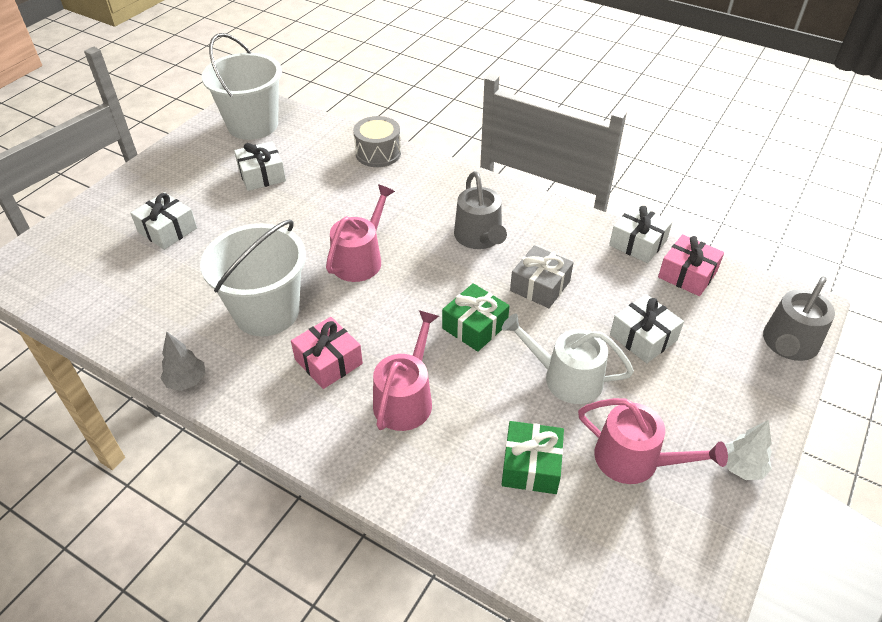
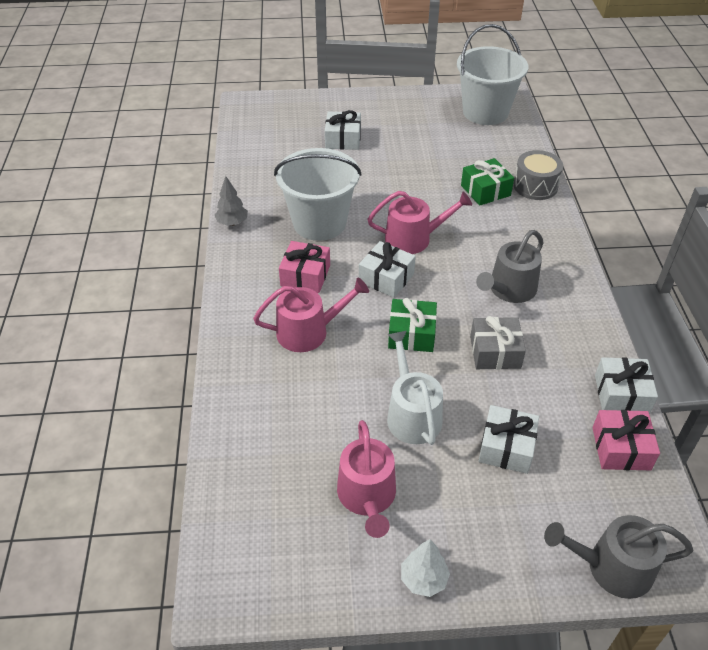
camera: 55 degrees right, 0 degrees up
white gift [234,141,286,191] -> white gift moved to [359,241,416,298]
green gift [501,421,564,494] -> green gift moved to [461,158,514,206]

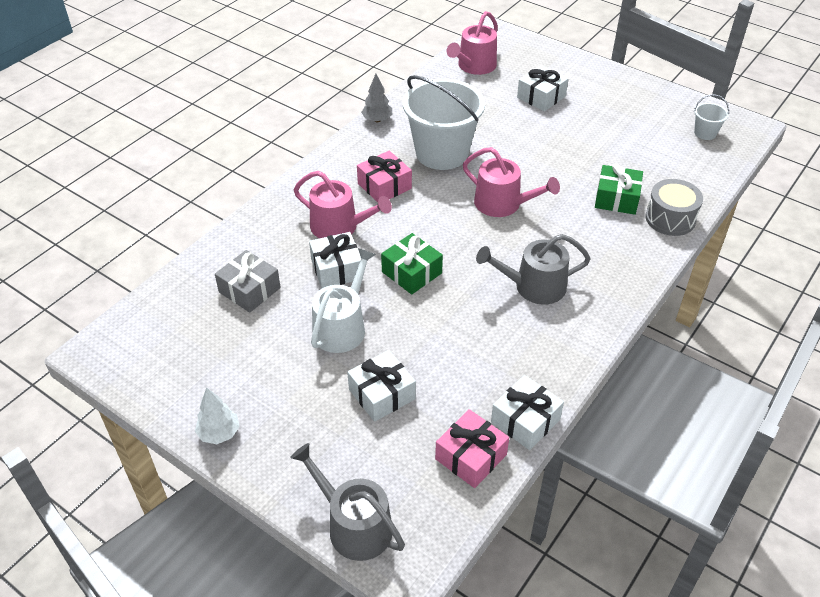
camera: 40 degrees right, 0 degrees up
pink watering can [337,420,396,538] -> pink watering can moved to [447,11,498,75]
white gift [359,241,416,298] -> white gift moved to [309,232,361,288]
white bucket [457,24,528,125] -> white bucket [694,94,729,140], size x0.42
grey gift [470,316,526,369] -> grey gift moved to [215,250,281,313]

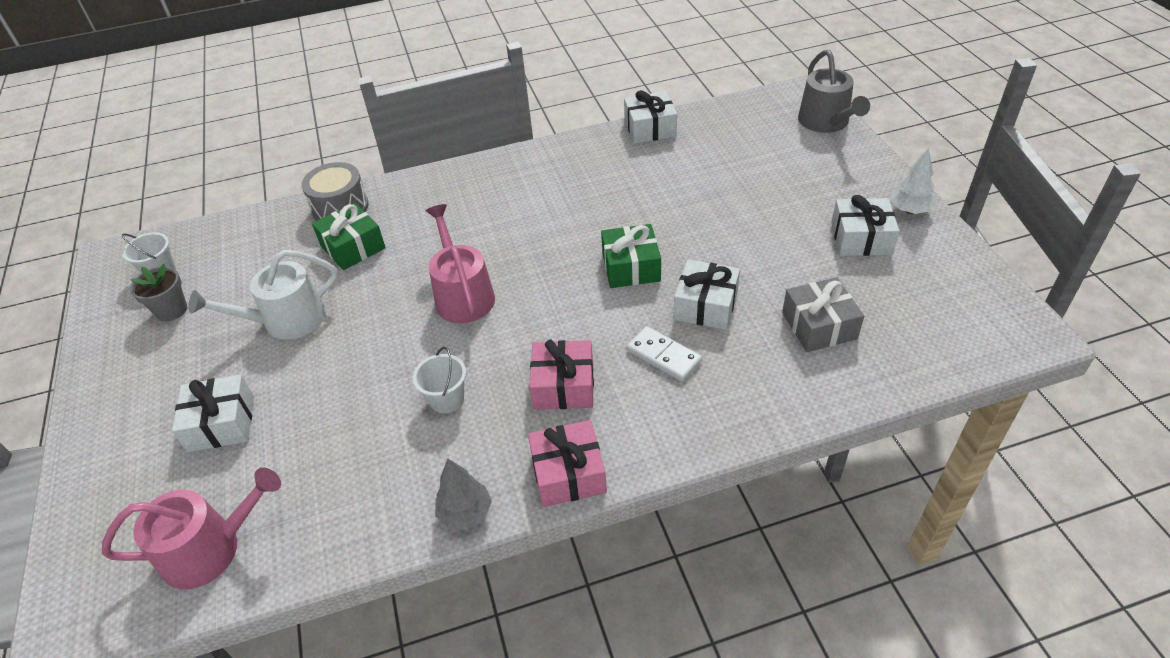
camera: 140 degrees left, 0 degrees up
pink watering can [294,171,392,238] -> white domino [627,326,702,381]
white watering can [311,248,376,353] -> white watering can moved to [189,250,338,340]
white gift [347,350,416,422] -> white gift moved to [831,195,900,256]
white bucket [403,75,485,170] -> white bucket [413,347,466,413], size x0.42
pink gift [435,409,509,488] -> pink gift moved to [528,420,607,507]
grey watering can [476,234,591,305] -> none
none -> grey flower pot [130,263,187,321]

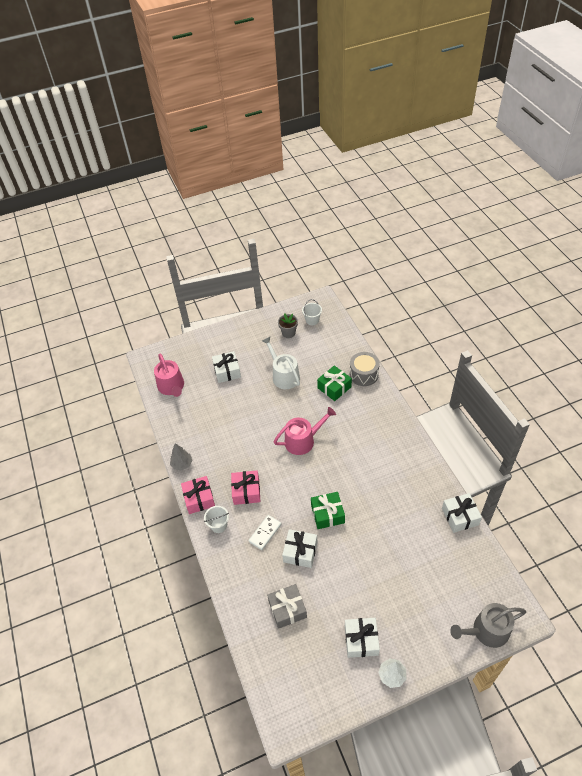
camera: 85 degrees right, 5 degrees up
white bucket [413,347,466,413] -> white bucket moved to [204,506,229,533]

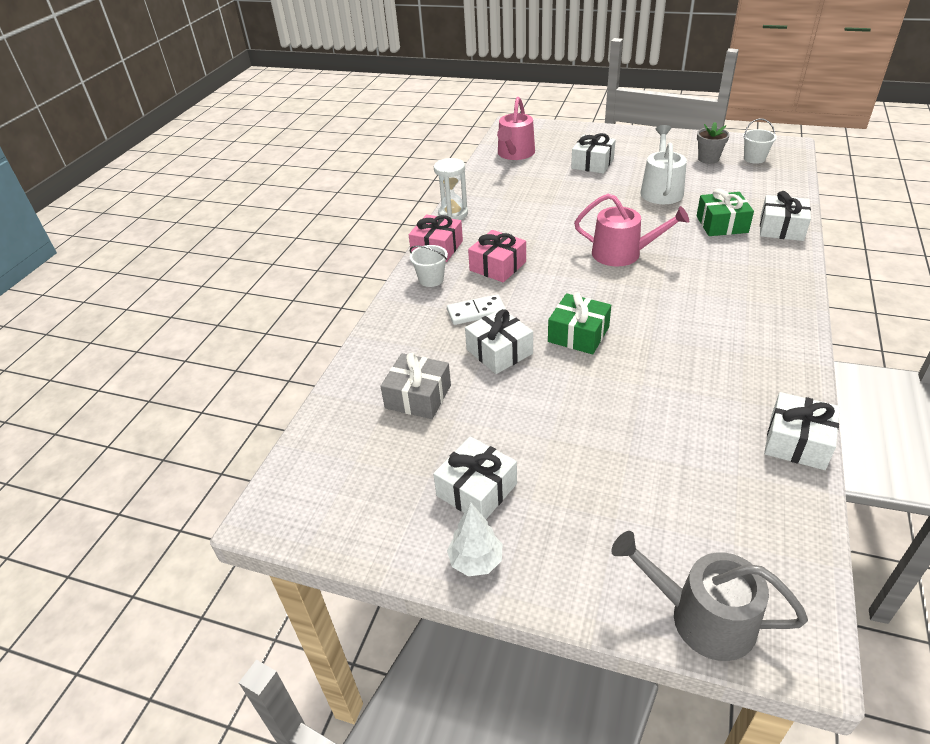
camera: 40 degrees right, 10 degrees down
grey tree [170,443,192,470] -> white hourglass [434,158,468,220]
grey drum [350,352,380,386] -> white gift [760,191,811,241]

